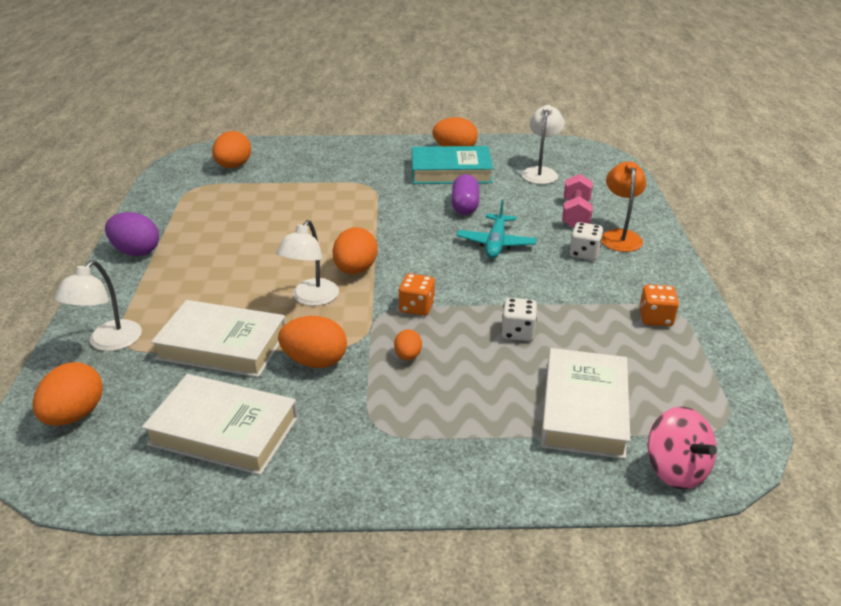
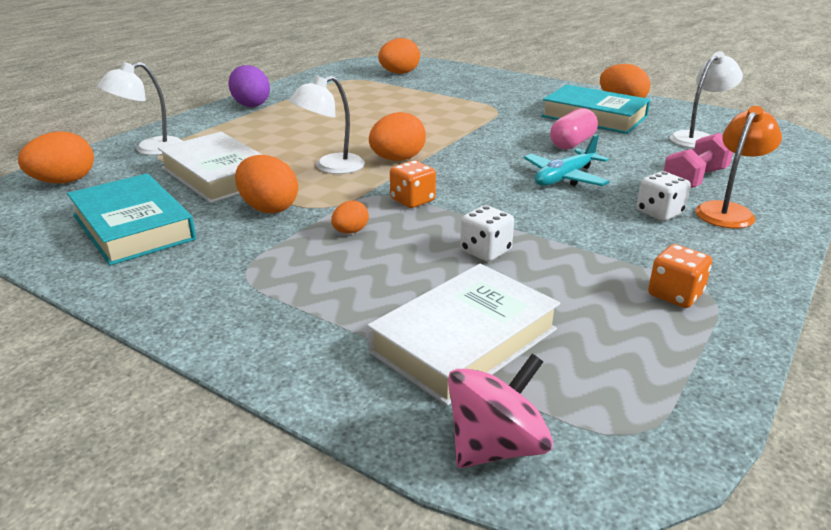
camera: 35 degrees right, 5 degrees down
white book [142,374,298,475] -> turquoise book [67,173,196,266]
purple capsule [452,174,479,215] -> pink capsule [550,108,598,149]
pink spinning top [648,407,717,490] -> pink spinning top turned 135 degrees counterclockwise [448,354,553,468]

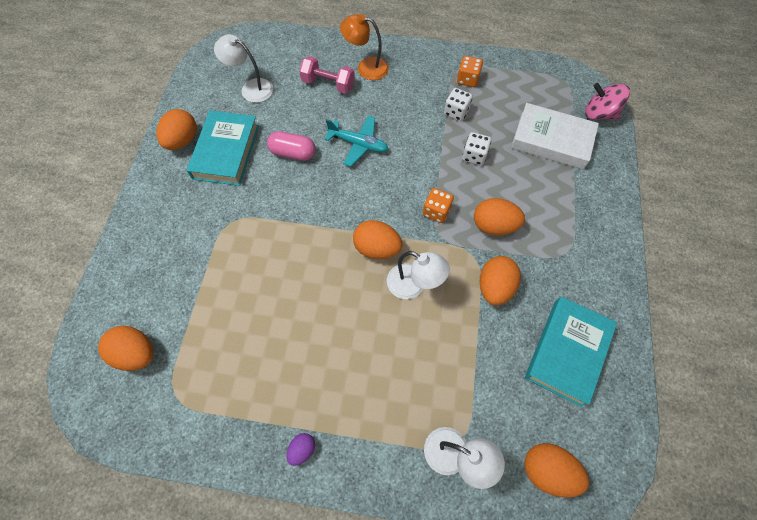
camera: 115 degrees left, 35 degrees up
white book [158,132,263,203] -> none
purple egg [228,65,270,107] -> purple egg [287,433,315,466], size x0.55
orange egg [331,201,369,234] -> orange egg [474,198,525,236], size x1.81
white dice [637,171,691,221] -> white dice moved to [444,88,473,121]

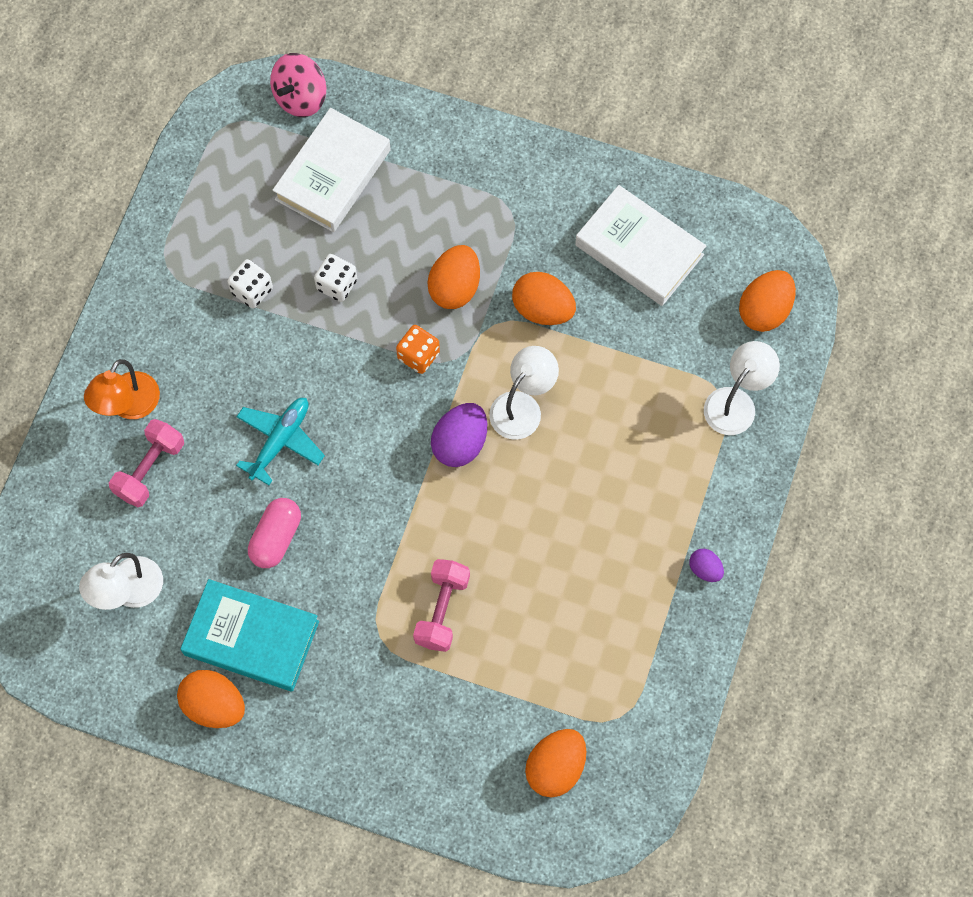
camera: 80 degrees left, 5 degrees up
orange egg [353,220,402,259] -> purple egg [431,403,487,467]
orange dice [457,56,483,87] -> none
turquoise book [525,297,617,407] -> white book [575,185,706,306]
none -> pink dumbbell [413,559,470,652]

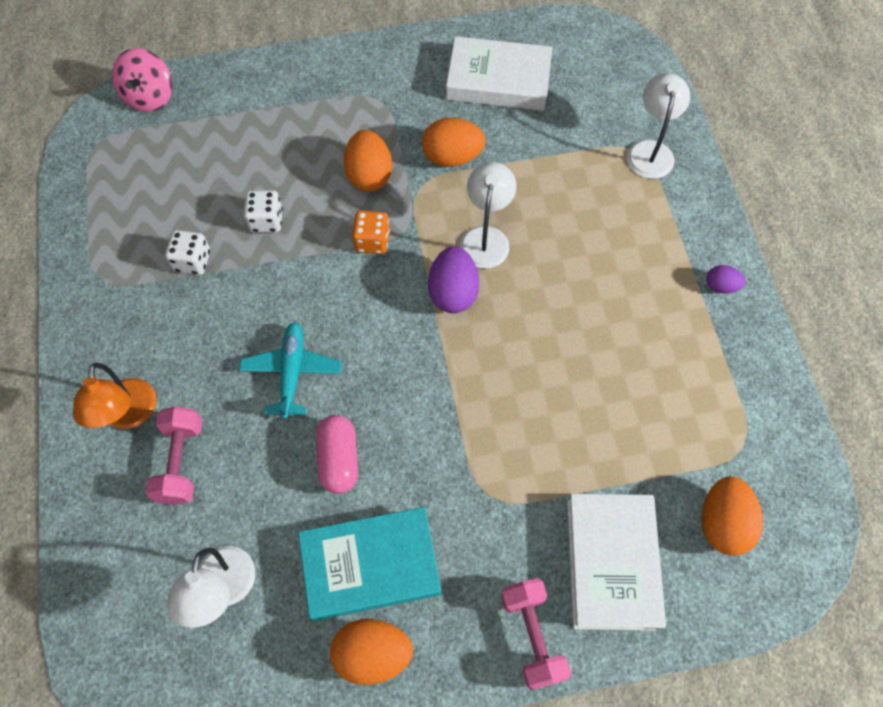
camera: 30 degrees left, 5 degrees down
white book [272,108,391,232] -> white book moved to [567,494,666,631]
pink dumbbell [413,559,470,652] -> pink dumbbell moved to [501,578,571,690]
orange egg [739,270,796,332] -> none

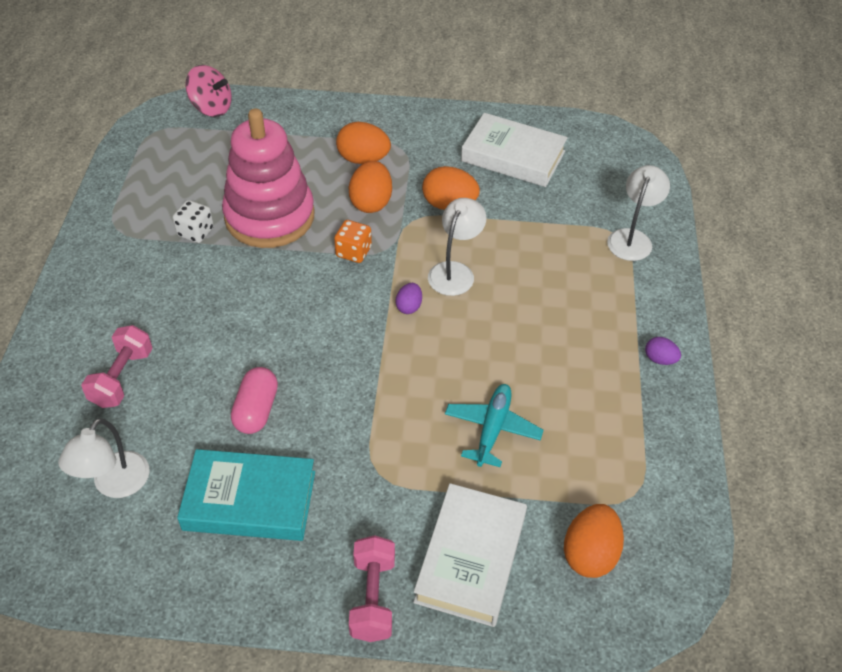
camera: 15 degrees right, 15 degrees down
orange lamp [73,363,157,429] -> none
pink spinning top [112,48,172,112] -> pink spinning top turned 90 degrees counterclockwise [185,65,232,117]
turquoise plane [239,322,342,419] -> turquoise plane moved to [445,384,543,467]
white dice [244,190,283,233] -> pink stacking toy [222,109,314,248]
orange egg [330,619,413,685] -> orange egg moved to [336,122,391,164]
purple egg [428,246,479,313] -> purple egg [395,283,422,314], size x0.55

